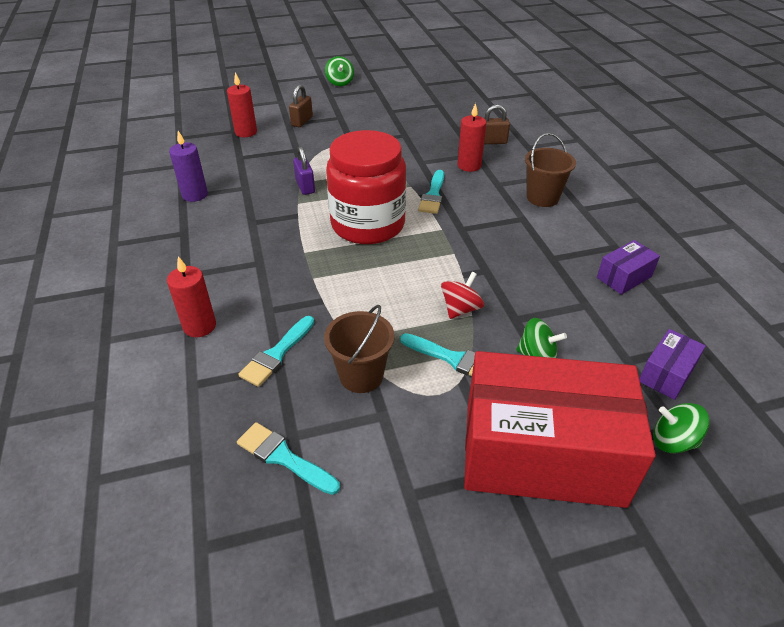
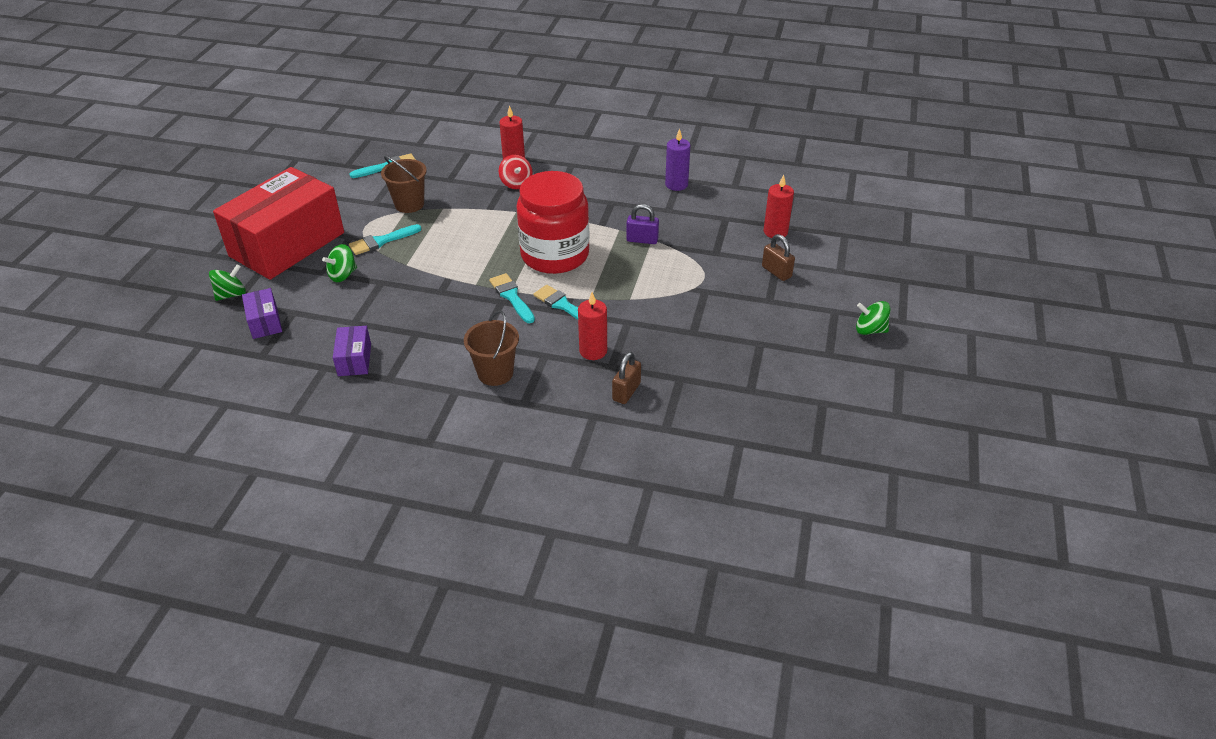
camera: 120 degrees right, 0 degrees up
turquoise brush [238,316,314,387] -> turquoise brush moved to [489,273,535,323]
red spinning top [441,272,484,319] -> red spinning top moved to [499,155,533,189]

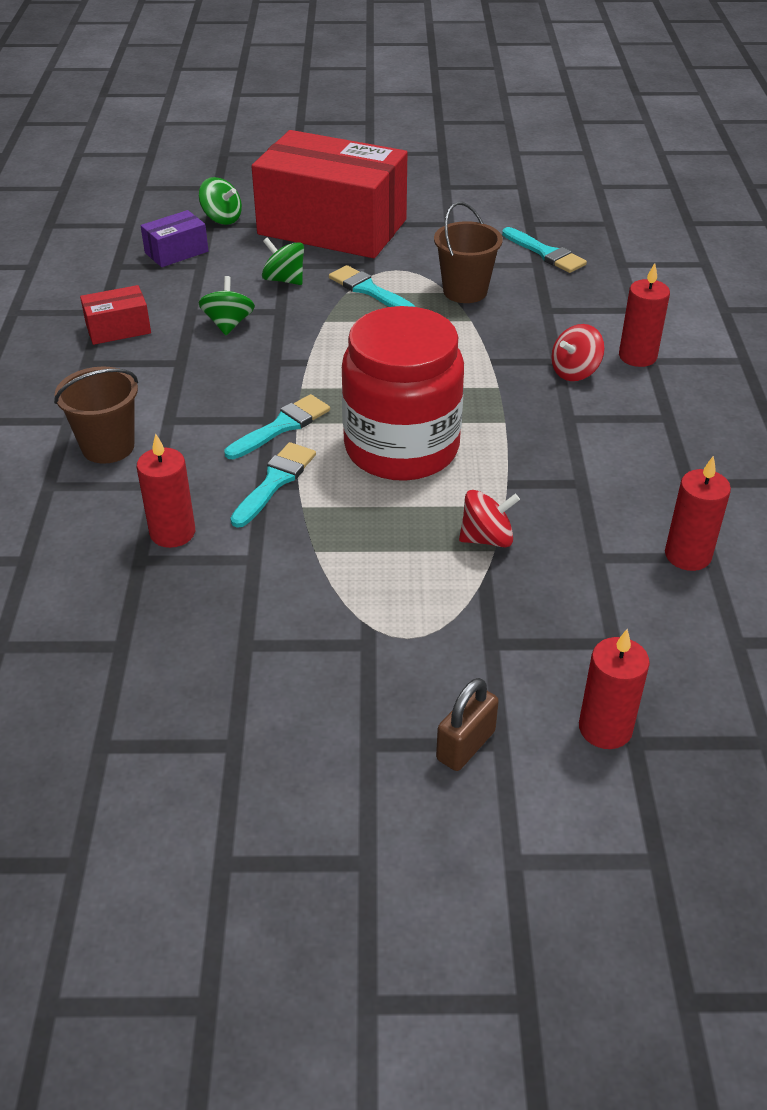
camera: 75 degrees right, 0 degrees up
purple box [333,326,371,376] -> red box [80,285,151,345]
brown padlock [612,352,641,404] -> none
purple padlock [626,204,659,244] -> red spinning top [459,490,520,547]
purple candle [665,128,690,191] -> red candle [665,455,731,571]
green spinning top [856,301,890,335] -> green spinning top moved to [199,276,255,335]

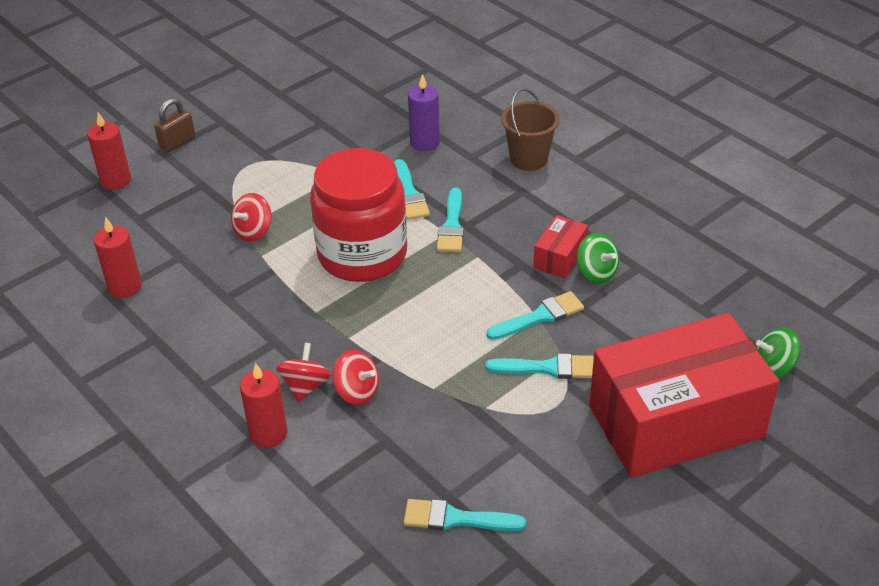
camera: 140 degrees right, 0 degrees up
red box [80,285,151,345] -> red box moved to [534,215,588,278]
red candle [137,434,195,548] -> purple candle [408,74,440,151]
purple box [141,210,208,267] -> none
green spinning top [262,237,304,285] -> none
brown bucket [434,202,503,303] -> none
brown padlock [436,678,499,771] -> brown padlock turned 45 degrees clockwise [154,98,195,152]
none -> red spinning top [332,350,379,405]
none -> turquoise brush [486,291,584,340]

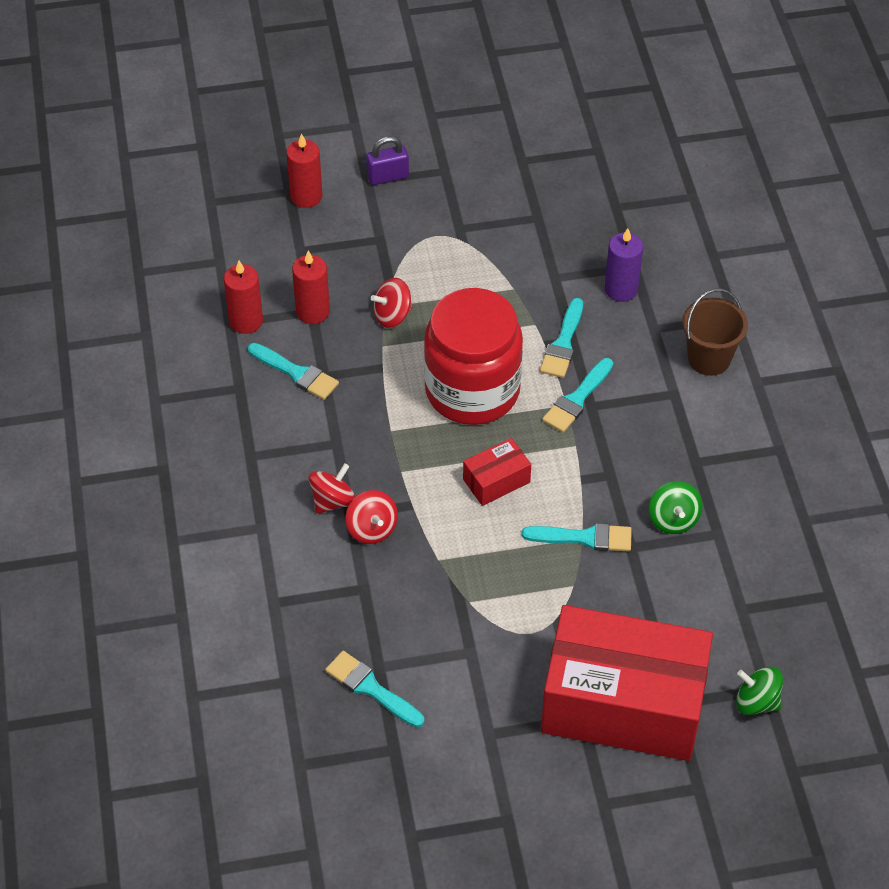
camera: 30 degrees right, 10 degrees up
brown padlock [154,98,195,152] -> purple padlock [366,136,409,185]
red candle [240,363,288,448] -> red candle moved to [292,251,330,324]
turquoise brush [485,353,594,379] -> turquoise brush moved to [248,343,339,400]
red box [534,215,588,278] -> red box moved to [463,438,531,506]

